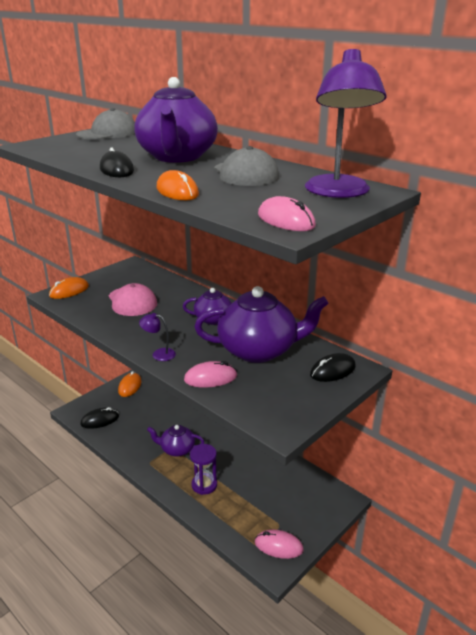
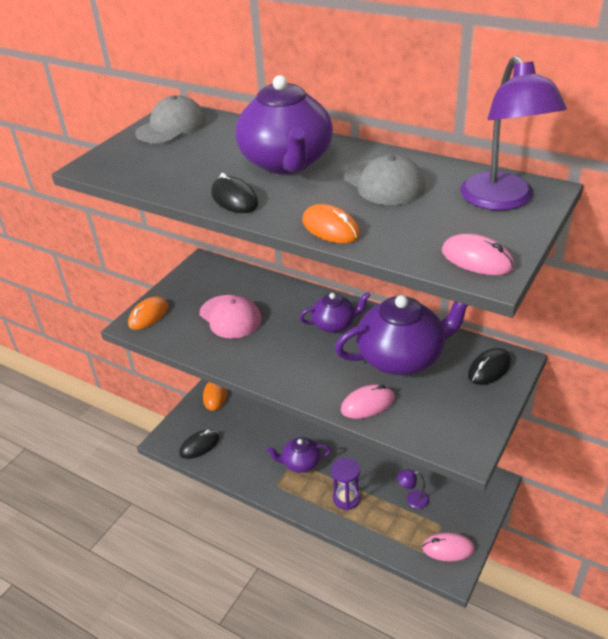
camera: 10 degrees left, 10 degrees up
purple lamp [139,313,176,361] -> purple lamp moved to [397,469,429,509]

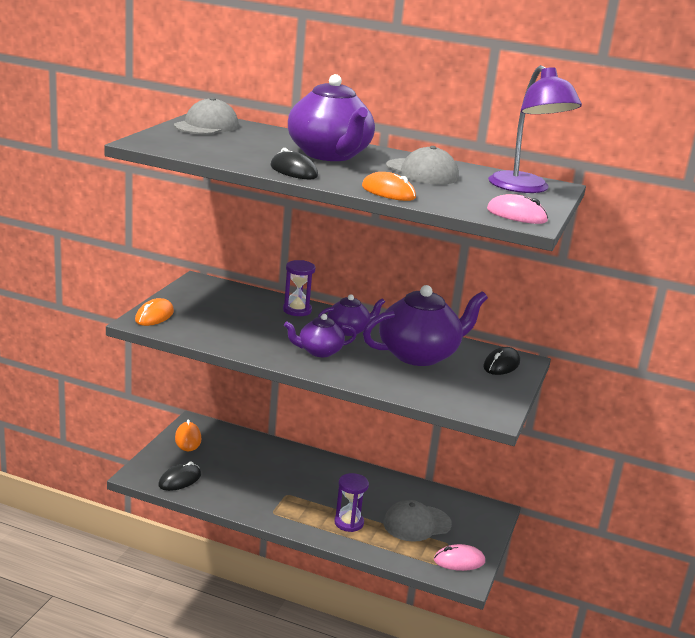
camera: 15 degrees left, 15 degrees down
pink cap [200,295,261,339] -> none
purple teapot [266,437,331,473] -> purple teapot moved to [284,314,357,357]
pink mouse [341,384,395,419] -> none
purple lamp [397,469,429,509] -> grey cap [383,500,452,542]
none -> purple hourglass [283,260,316,316]

